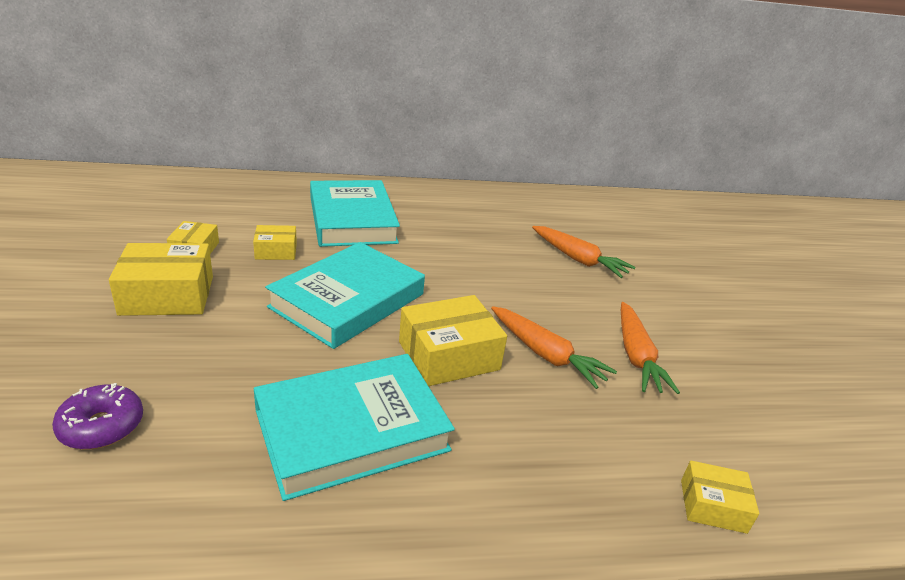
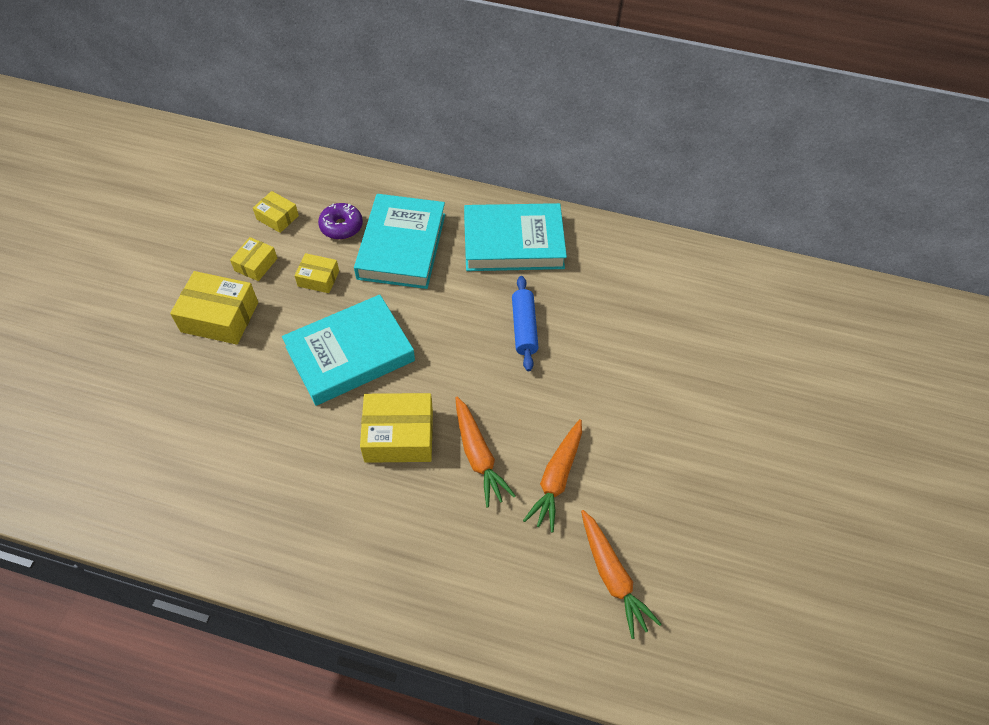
camera: 25 degrees right, 25 degrees up
purple donut [52,383,143,450] -> purple donut moved to [318,203,363,240]
turquoise book [254,354,455,501] -> turquoise book moved to [464,203,567,271]
orange carrot [532,226,635,278] -> orange carrot moved to [581,510,662,639]
yellow box [681,461,759,534] -> yellow box moved to [253,191,299,233]
none -> blue rolling pin [512,276,539,371]

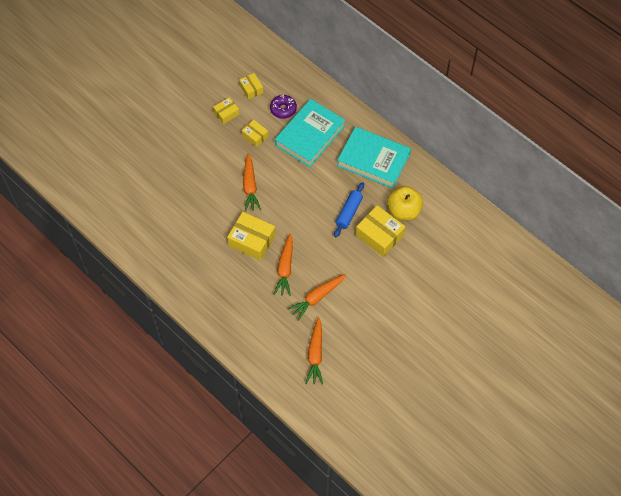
camera: 30 degrees right, 5 degrees up
yellow box [170,271,258,345] -> yellow box moved to [356,205,405,257]
turquoise book [282,295,415,406] -> orange carrot [243,154,261,212]
none -> yellow apple [387,186,423,221]

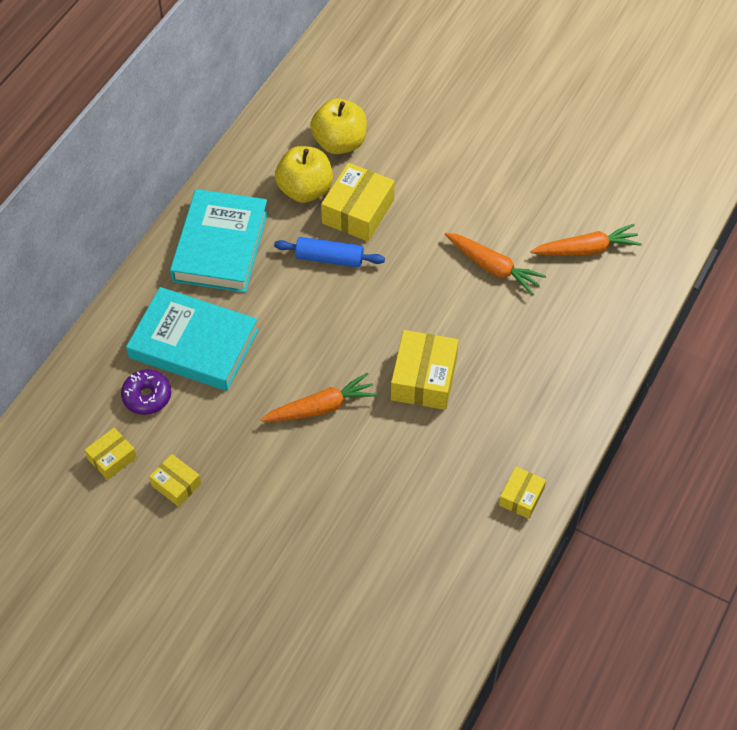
camera: 105 degrees left, 5 degrees down
yellow box [242,120,268,147] -> yellow box moved to [499,467,546,519]
orange carrot [274,234,293,296] -> none
none -> yellow apple [310,98,367,154]

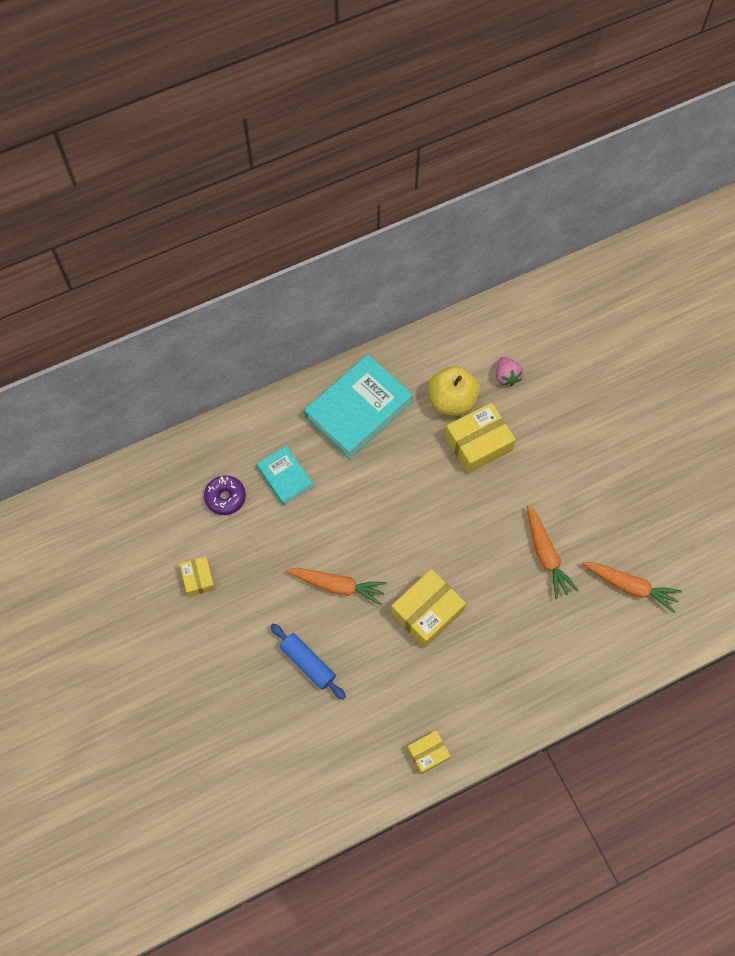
camera: 35 degrees right, 10 degrees up
yellow box [85,428,137,480] -> none
turquoise book [126,287,259,391] -> turquoise book [257,446,314,505], size x0.54
blue rolling pin [274,237,385,268] -> blue rolling pin moved to [270,623,346,700]
yellow apple [310,98,367,154] -> pink strawberry [496,357,523,386]

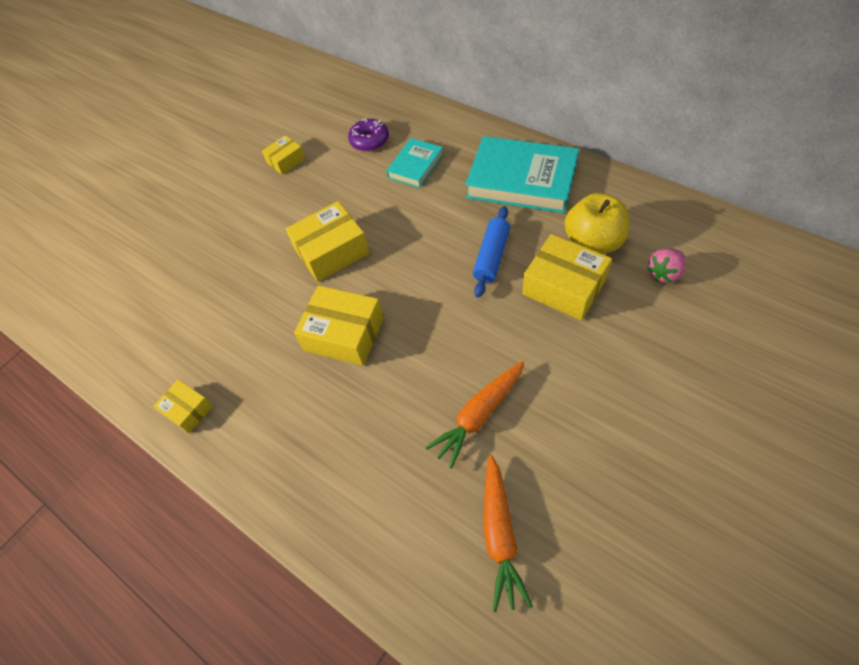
camera: 70 degrees right, 10 degrees down
blue rolling pin [270,623,346,700] -> blue rolling pin moved to [473,206,510,298]
orange carrot [286,568,387,606] -> yellow box [286,201,369,282]

